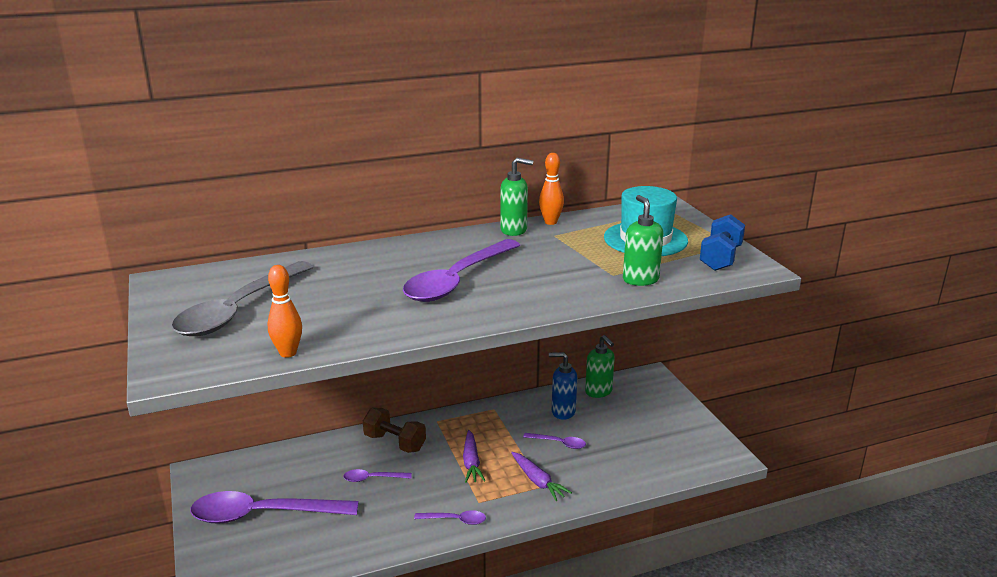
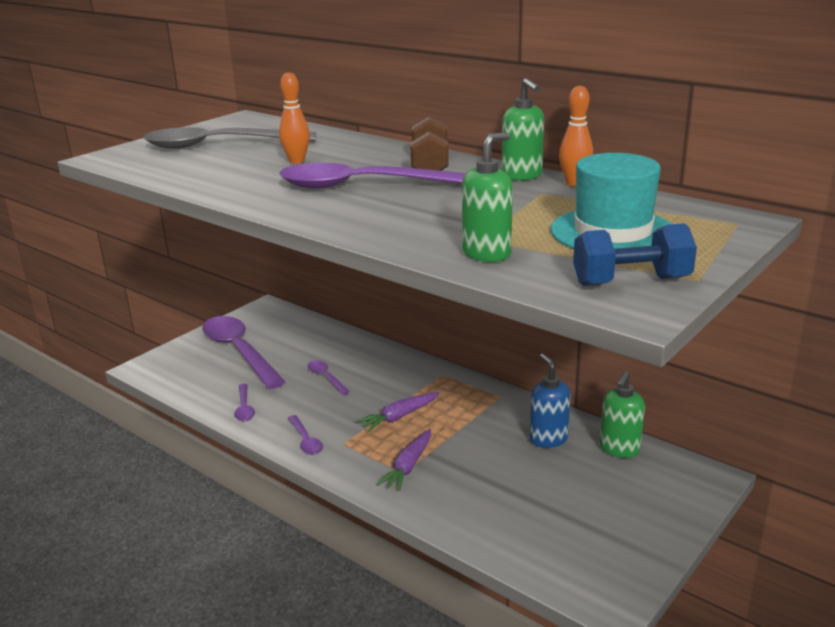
camera: 60 degrees right, 0 degrees up
orange bowling pin [267,265,302,358] -> orange bowling pin moved to [279,72,310,164]
brown dumbbell [363,408,426,453] -> brown dumbbell moved to [410,116,449,171]
purple spoon [523,433,586,449] -> purple spoon moved to [234,384,255,422]

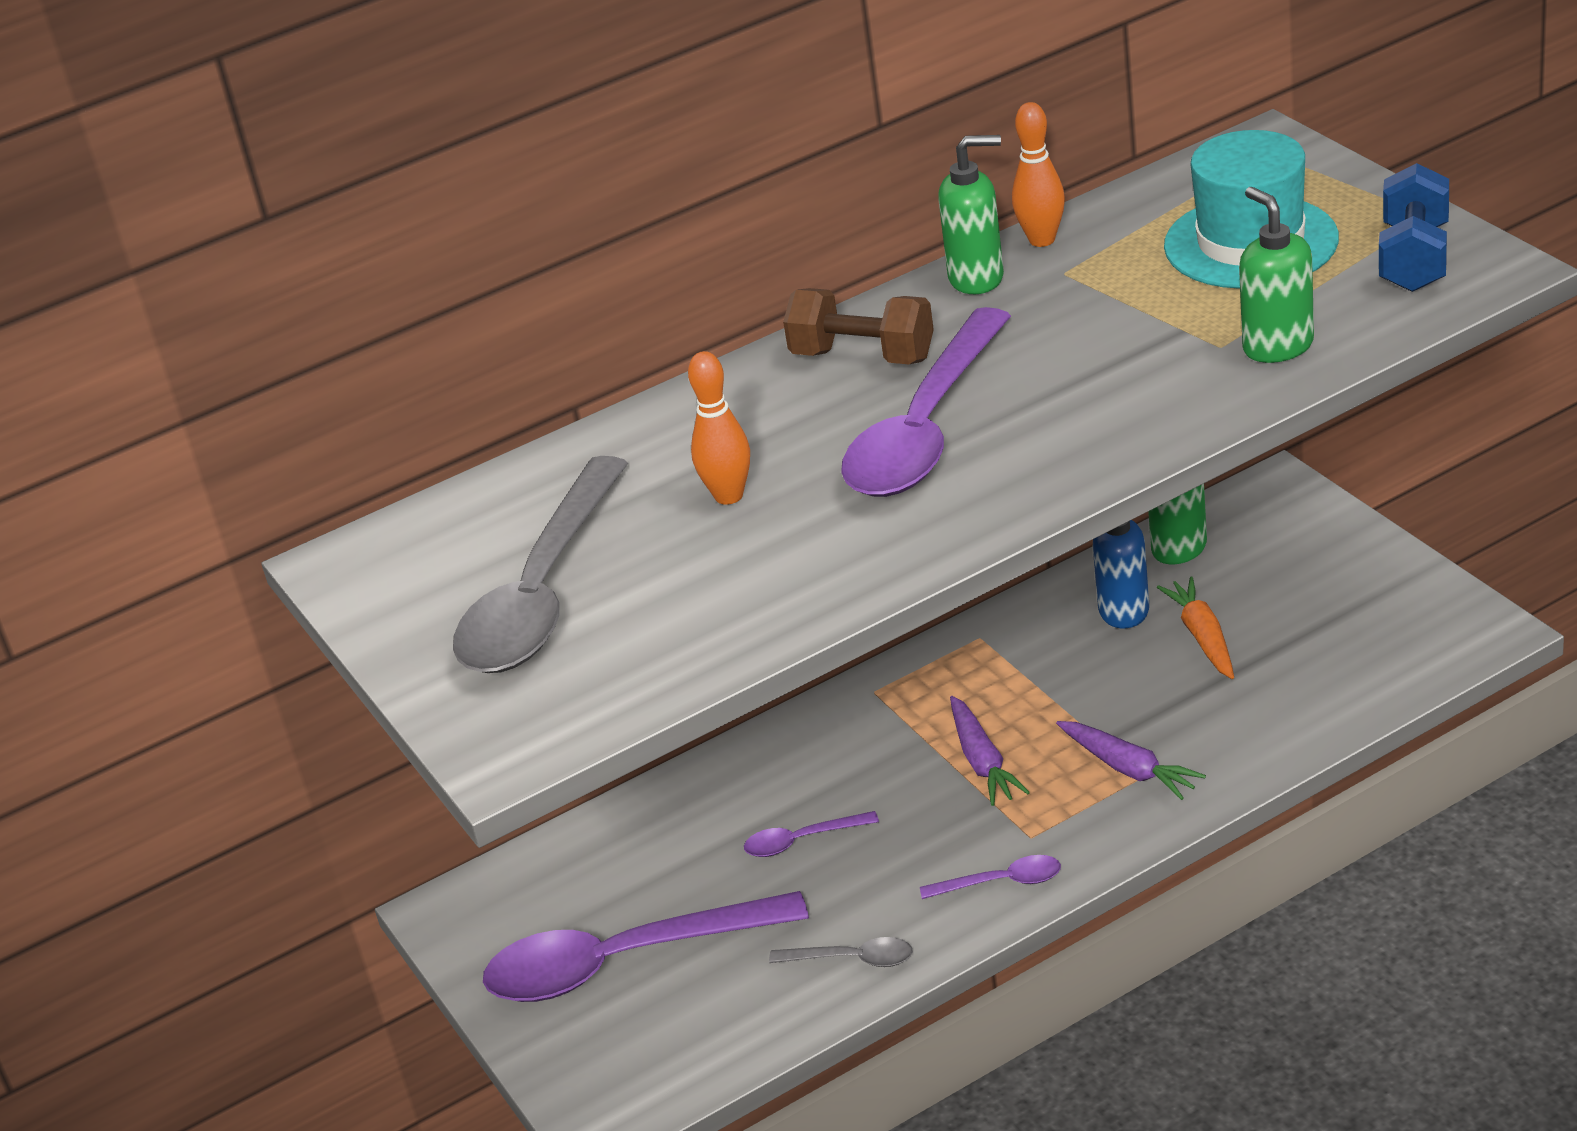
camera: 65 degrees left, 10 degrees up
purple spoon [234,384,255,422] -> grey spoon [769,937,913,967]
none -> orange carrot [1157,577,1234,679]

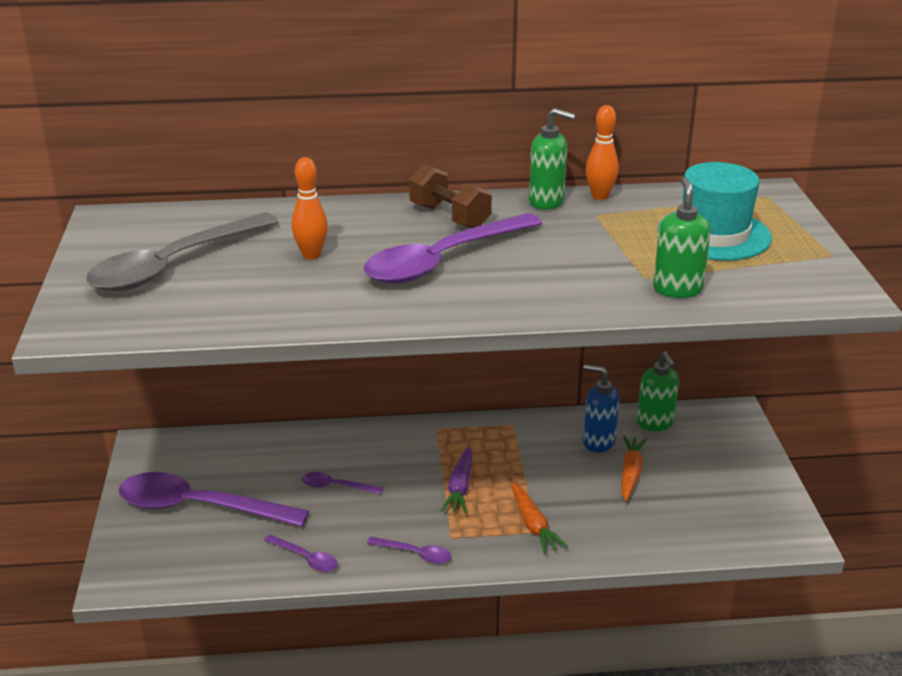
camera: 20 degrees right, 5 degrees down
grey spoon [769,937,913,967] -> purple spoon [264,534,338,572]
purple carrot [1056,721,1206,800] -> orange carrot [511,482,568,553]
blue dumbbell [1379,163,1449,292] -> none

